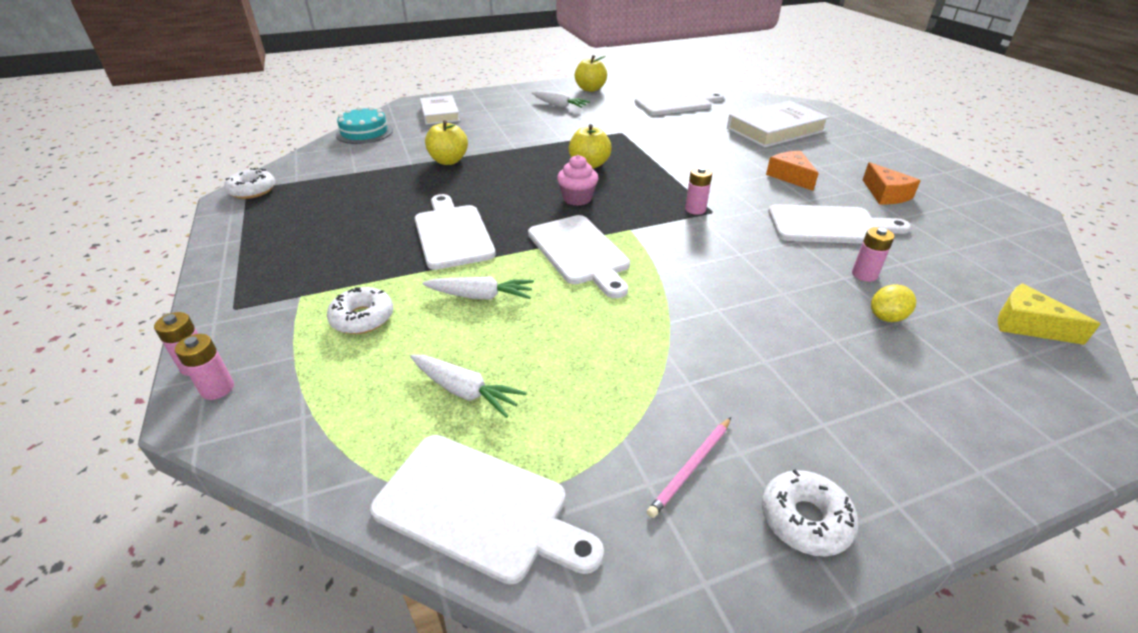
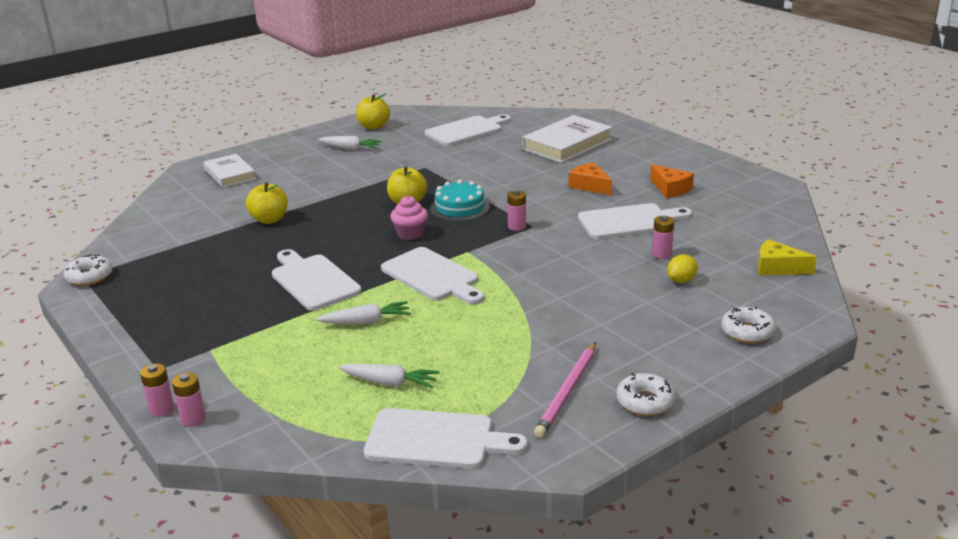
camera: 15 degrees left, 10 degrees down
white donut [327,287,393,334] -> white donut moved to [721,307,776,343]
turquoise cake [336,106,393,144] -> turquoise cake moved to [430,180,490,221]
pink pencil [647,417,731,518] -> pink pencil [534,342,596,438], size x1.56

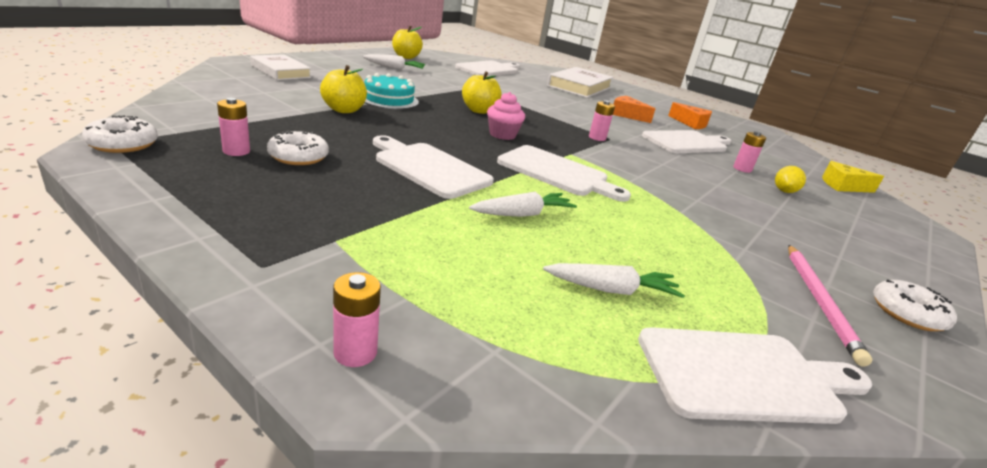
camera: 20 degrees left, 0 degrees up
pink battery [140,363,174,417] -> pink battery moved to [217,98,250,156]
turquoise cake [430,180,490,221] -> turquoise cake moved to [365,73,419,109]
white donut [721,307,776,343] -> white donut moved to [267,131,329,165]

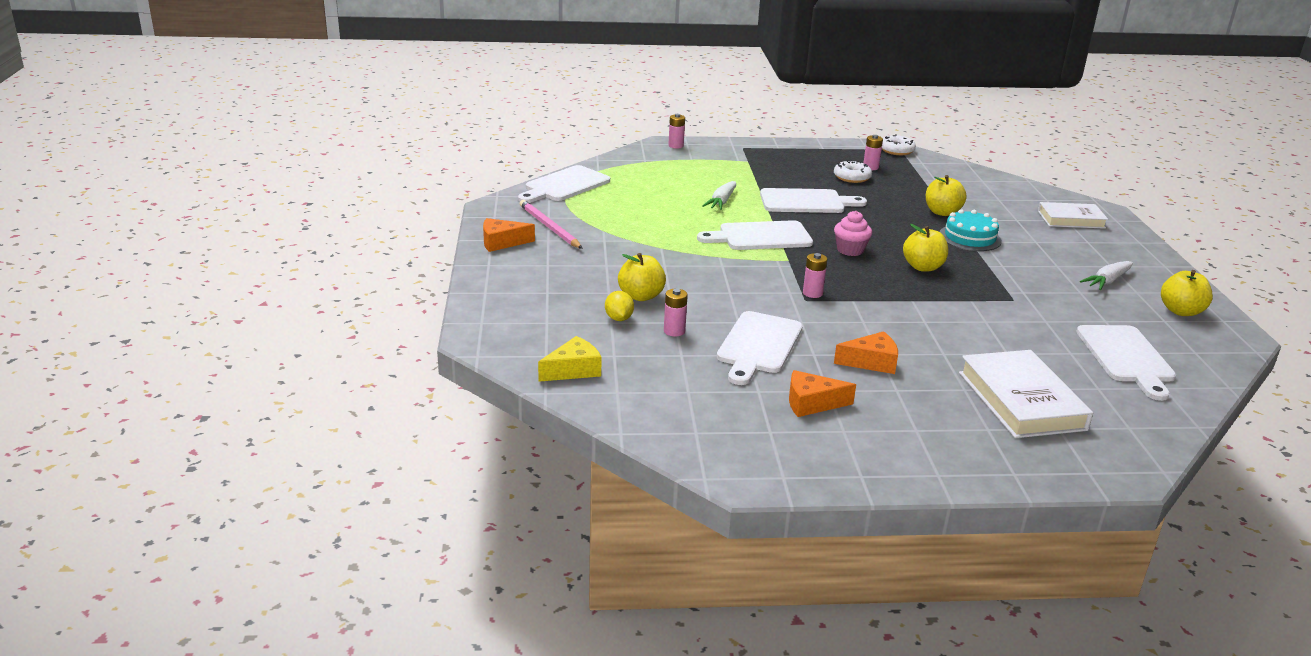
camera: 140 degrees right, 0 degrees up
white carrot [543,263,685,298] -> none
white donut [873,279,957,331] -> orange cheese [483,218,535,252]
none -> yellow apple [618,253,666,301]

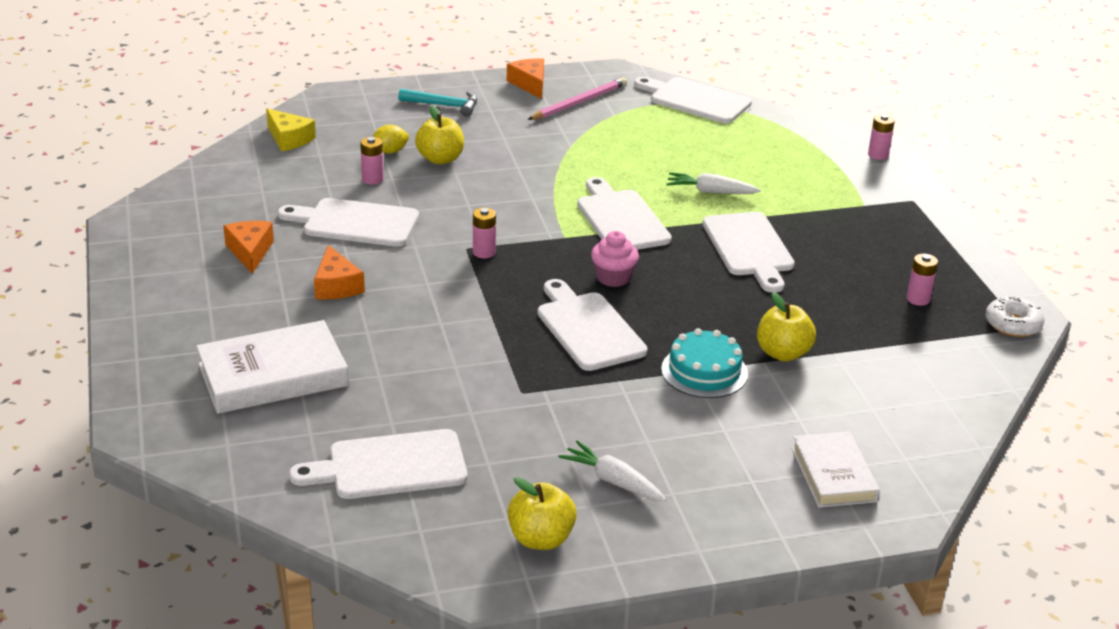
camera: 80 degrees right, 5 degrees up
white donut [834,160,872,183] -> none
yellow apple [903,224,948,272] -> white cutting board [537,279,647,371]
none -> turquoise hammer [398,89,477,116]

